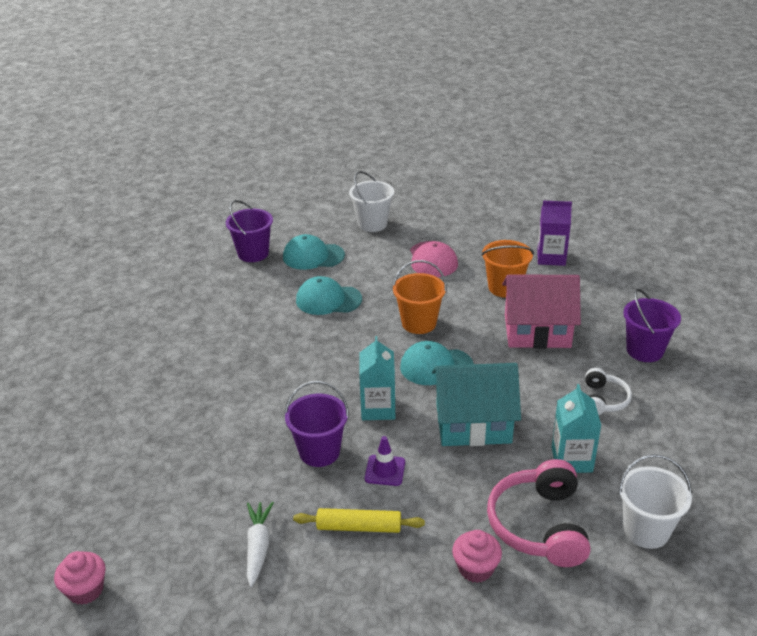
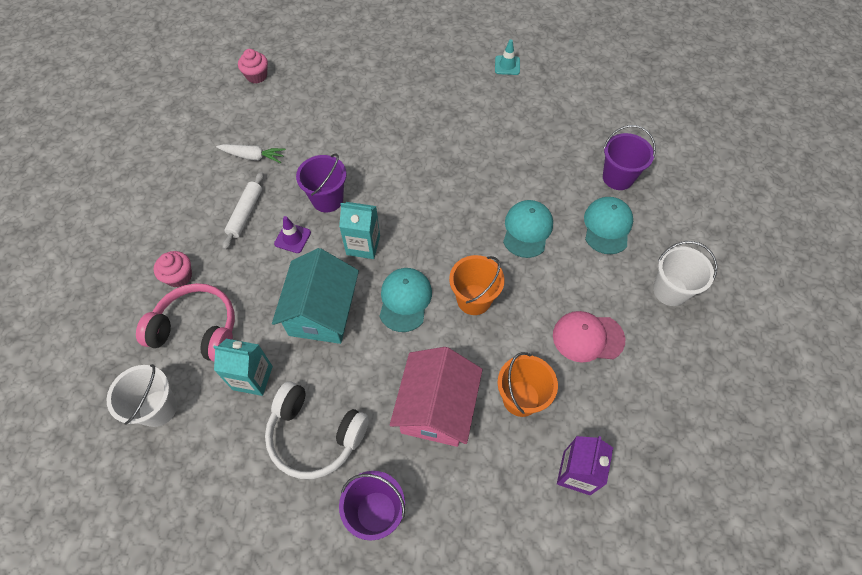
camera: 100 degrees right, 25 degrees up
yellow rolling pin [293,508,425,533] -> white rolling pin [222,172,264,250]
white headphones [585,368,632,415] -> white headphones [265,382,369,479], size x1.77
none -> turquoise traffic cone [495,39,520,75]

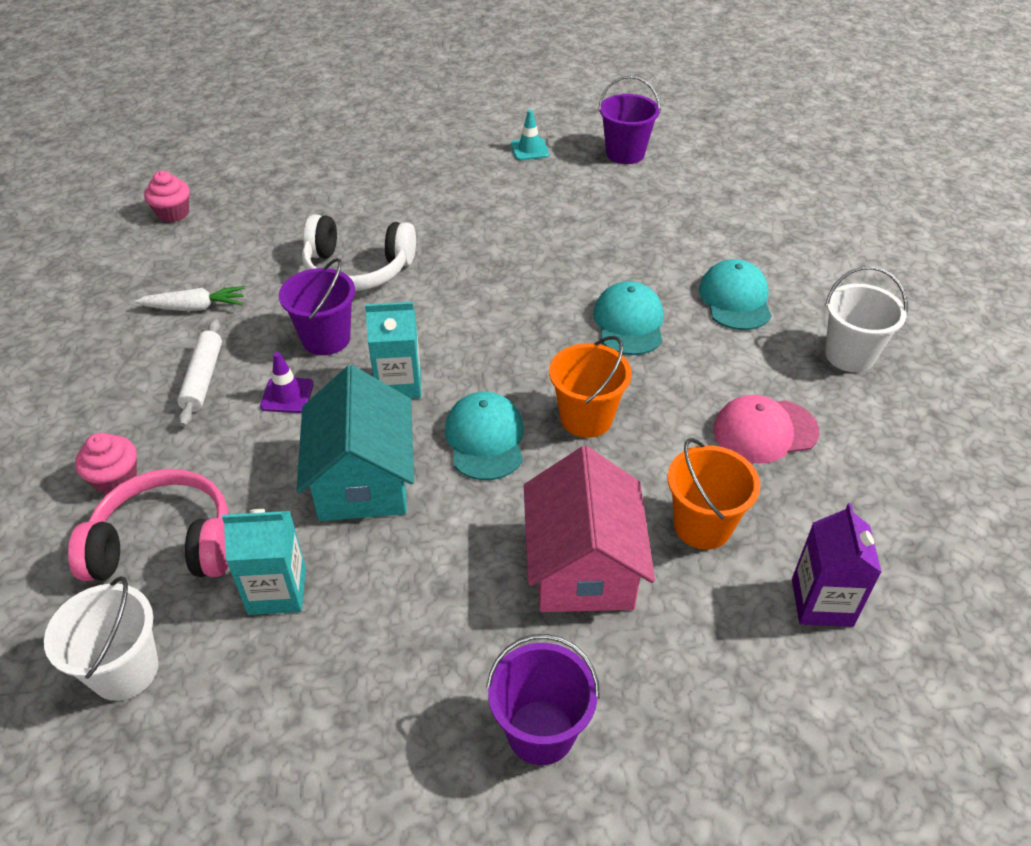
camera: 15 degrees left, 15 degrees down
white headphones [265,382,369,479] -> white headphones moved to [302,214,416,291]
purple bucket [603,125,656,190] -> purple bucket moved to [598,76,661,164]

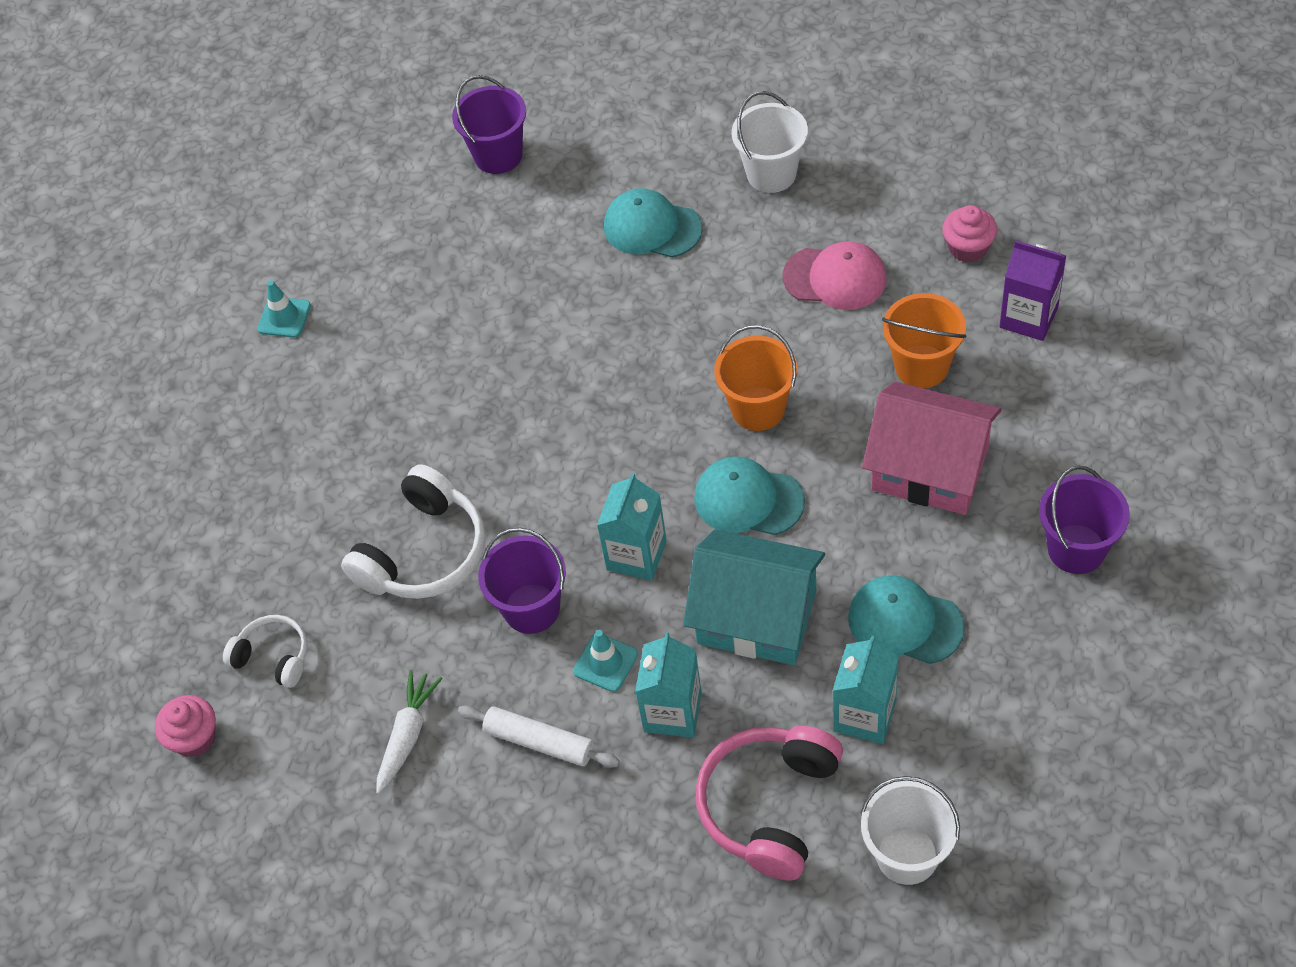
camera: 60 degrees left, 10 degrees up
pink cupcake [75,433,137,495] -> pink cupcake moved to [942,205,997,263]
purple traffic cone [260,352,314,413] -> turquoise traffic cone [573,630,638,692]
turquoise cap [593,281,664,355] -> turquoise cap moved to [848,575,965,664]
purple bucket [598,76,661,164] -> purple bucket moved to [452,75,526,174]
pink cap [713,395,819,464] -> pink cap turned 90 degrees counterclockwise [783,241,887,310]
none -> white headphones [223,615,308,688]
none -> turquoise carton [635,632,702,738]

